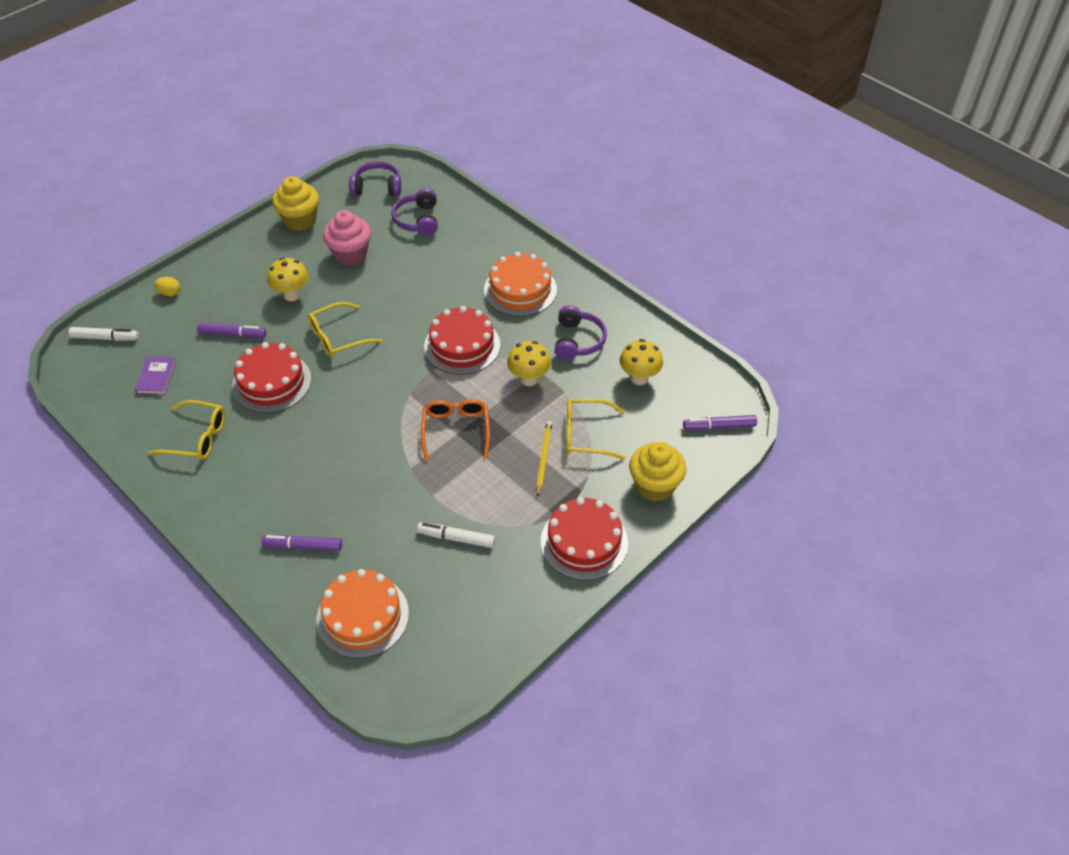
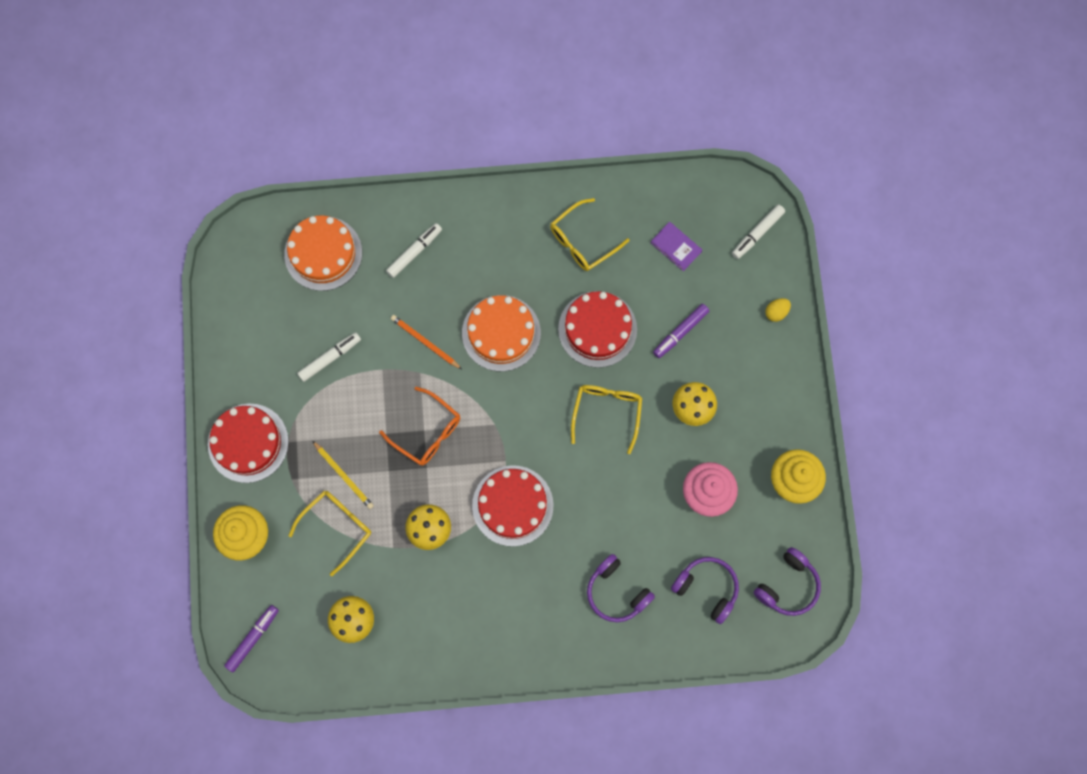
camera: 130 degrees right, 25 degrees up
purple marker [261,535,342,551] -> white marker [386,223,442,278]
orange cake [484,252,557,317] -> orange cake moved to [462,295,541,372]
purple headphones [555,305,607,360] -> purple headphones moved to [587,554,655,622]
none -> orange pencil [391,315,462,369]

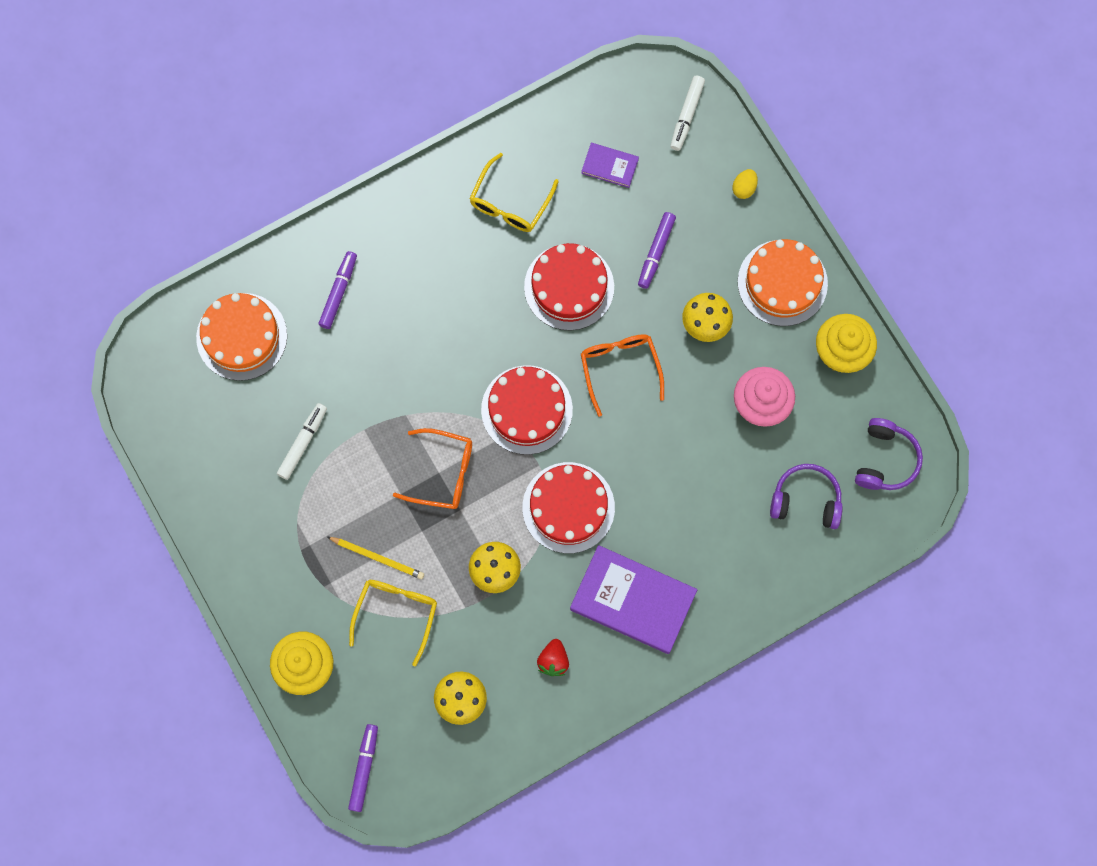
camera: 25 degrees left, 0 degrees up
red cake [208,404,289,483] -> red cake moved to [481,365,573,455]
white marker [386,223,442,278] -> purple marker [318,251,357,329]
orange pencil [391,315,462,369] -> none
orange cake [462,295,541,372] -> orange cake moved to [738,239,828,326]
yellow glasses [571,385,642,454] -> orange glasses [581,334,664,417]
purple headphones [587,554,655,622] -> none
none -> red strawberry [537,639,569,676]
none -> purple book [570,545,697,654]

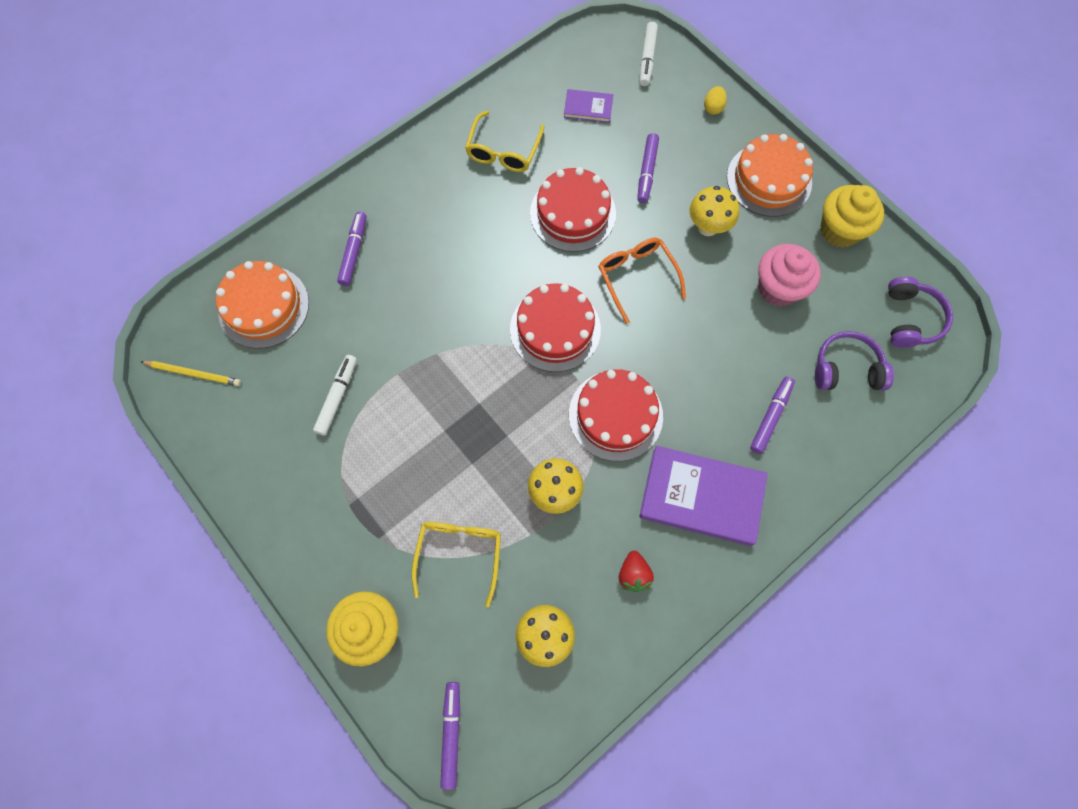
camera: 10 degrees left, 5 degrees down
yellow pencil [327,537,424,579] -> yellow pencil moved to [140,361,241,386]
orange glasses [393,428,472,509] -> none
none -> purple marker [750,377,795,454]

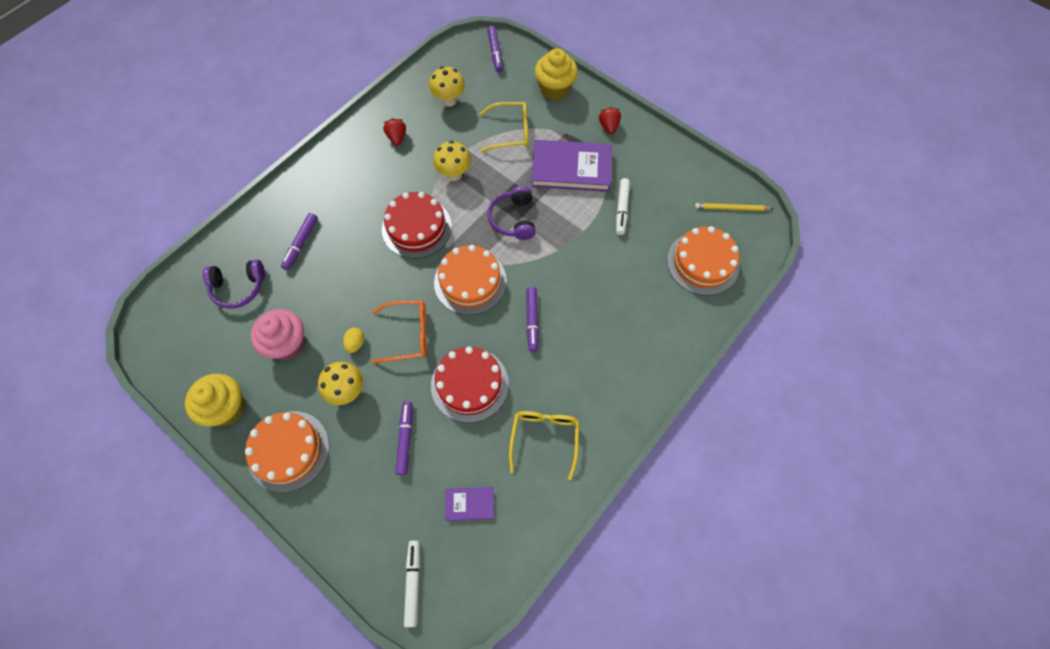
camera: 170 degrees right, 5 degrees down
purple marker [337,212,367,286] -> purple marker moved to [526,287,539,352]
yellow glasses [412,522,501,607] -> yellow glasses turned 90 degrees counterclockwise [480,102,528,152]
red cake [510,283,601,372] -> orange cake [434,245,507,315]
orange glasses [598,238,686,324] -> orange glasses turned 60 degrees counterclockwise [372,300,427,363]
purple book [639,446,768,546] -> purple book moved to [531,140,612,192]
yellow egg [704,86,727,115] -> yellow egg moved to [343,328,364,353]
purple headphones [888,276,953,348] -> purple headphones moved to [487,186,535,240]
none -> red strawberry [599,107,621,134]

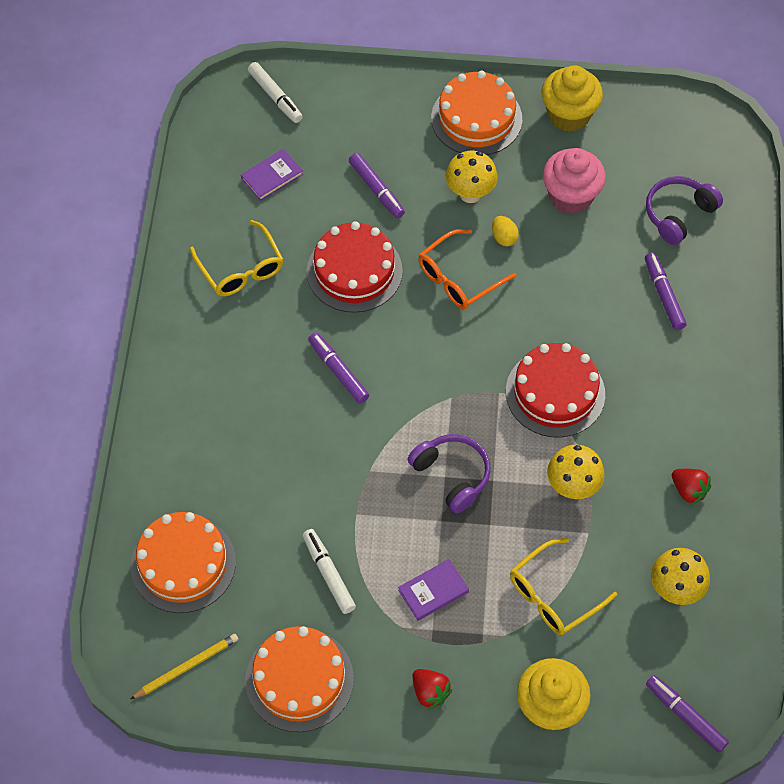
camera: 145 degrees right, 5 degrees down
orange cake [434,245,507,315] -> orange cake moved to [245,626,354,732]
purple book [531,140,612,192] -> purple book [398,559,469,621], size x0.49

